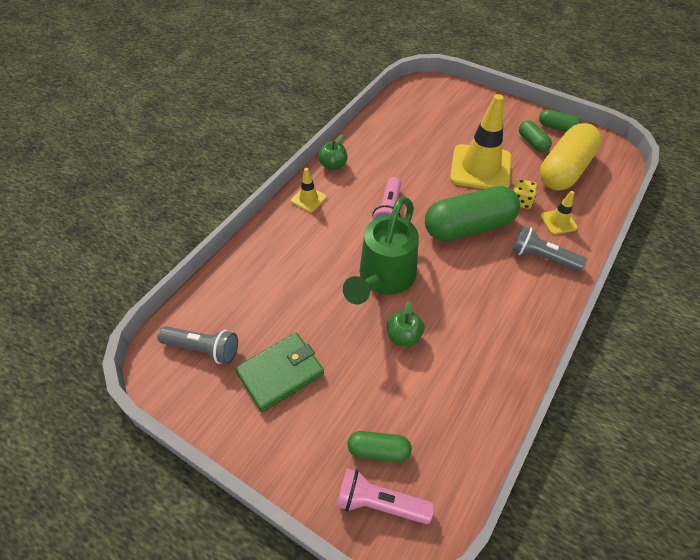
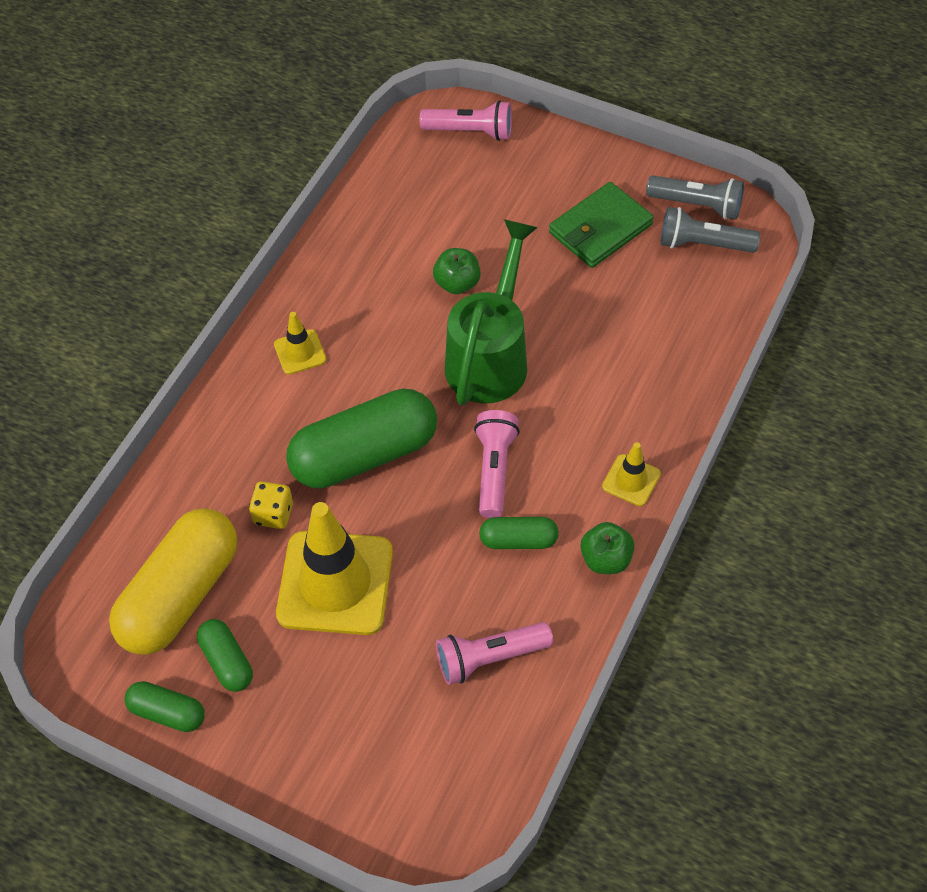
camera: 175 degrees right, 5 degrees up
green capsule [348,431,412,462] -> green capsule moved to [479,517,559,549]
grey flashlight [512,226,587,272] -> grey flashlight moved to [646,176,744,219]
yellow traffic cone [540,191,578,235] -> yellow traffic cone moved to [274,312,326,375]
none -> pink flashlight [436,622,553,685]

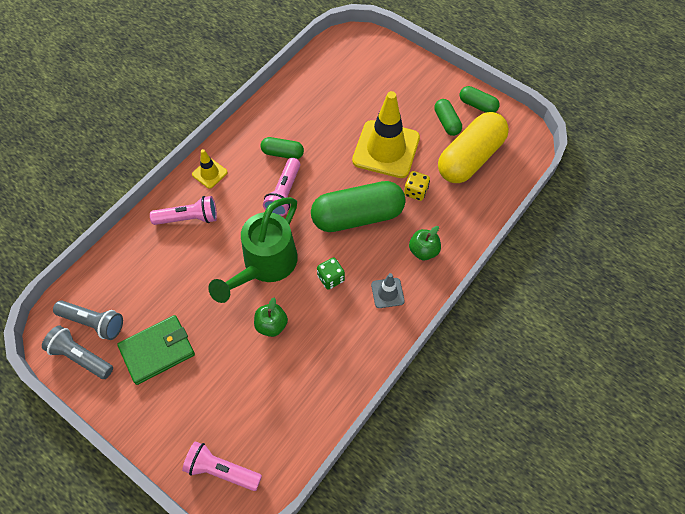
camera: 170 degrees left, 5 degrees up
yellow traffic cone [274,312,326,375] -> grey traffic cone [371,273,405,308]
pink flashlight [436,622,553,685] -> pink flashlight moved to [150,196,217,225]
green apple [580,522,635,574] -> green apple moved to [409,226,441,260]
none -> green dice [317,257,345,290]

